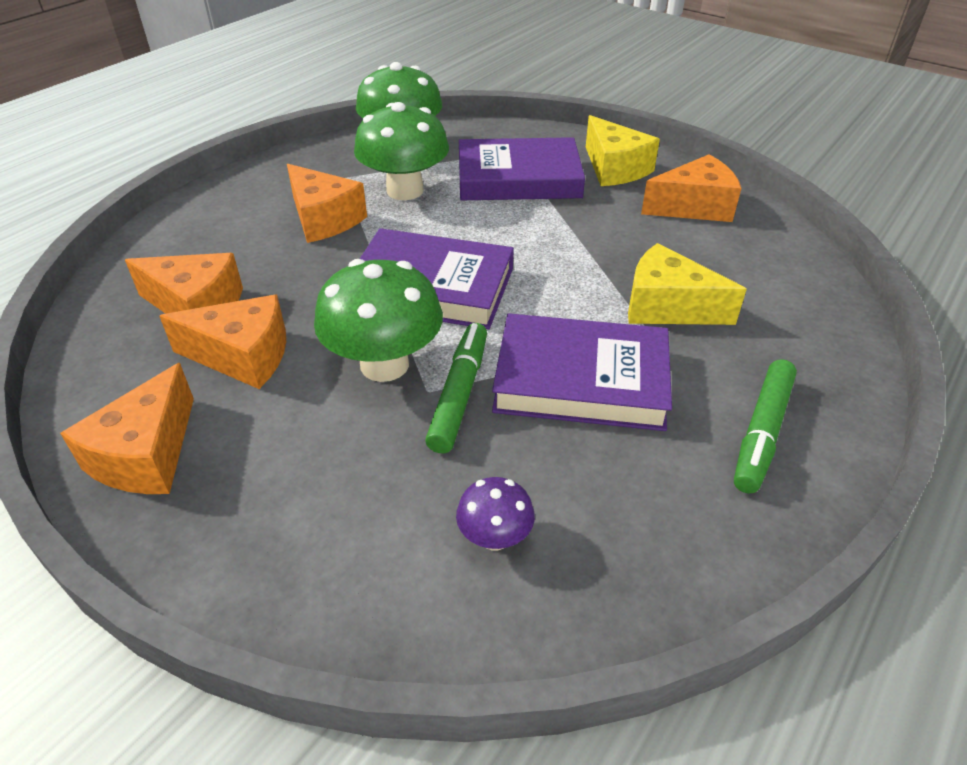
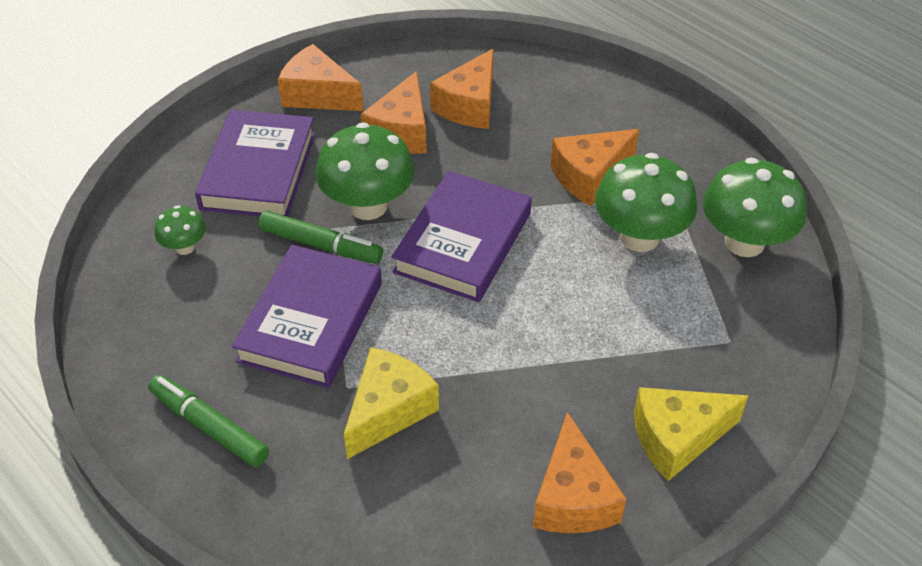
camera: 100 degrees right, 5 degrees up
purple mushroom [456,477,535,551] -> green mushroom [155,205,206,255]
purple book [459,137,585,200] -> purple book moved to [195,110,316,217]

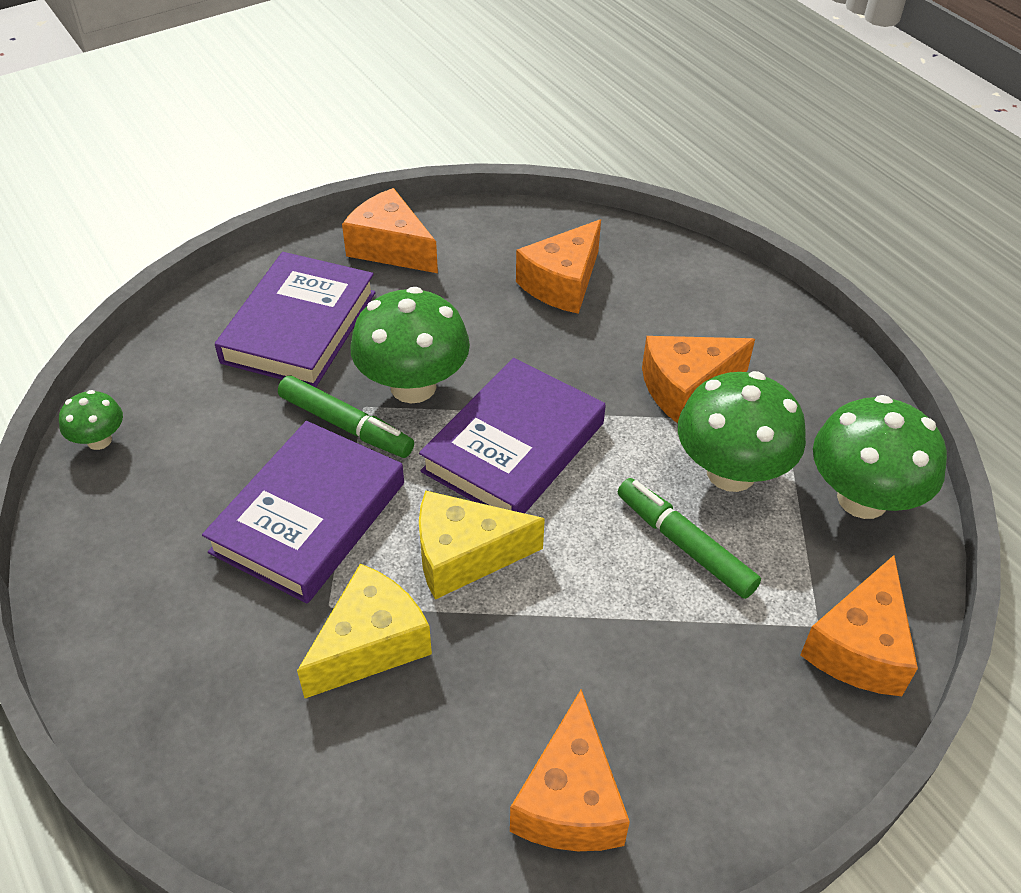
camera: 10 degrees right, 0 degrees up
green marker [148,375,269,467] -> green marker moved to [618,478,761,599]
green mushroom [155,205,206,255] -> green mushroom moved to [59,390,123,450]
orange cheese [361,71,427,154] -> orange cheese moved to [800,555,918,696]
yellow cheese [634,387,748,481] -> yellow cheese moved to [419,490,545,600]

